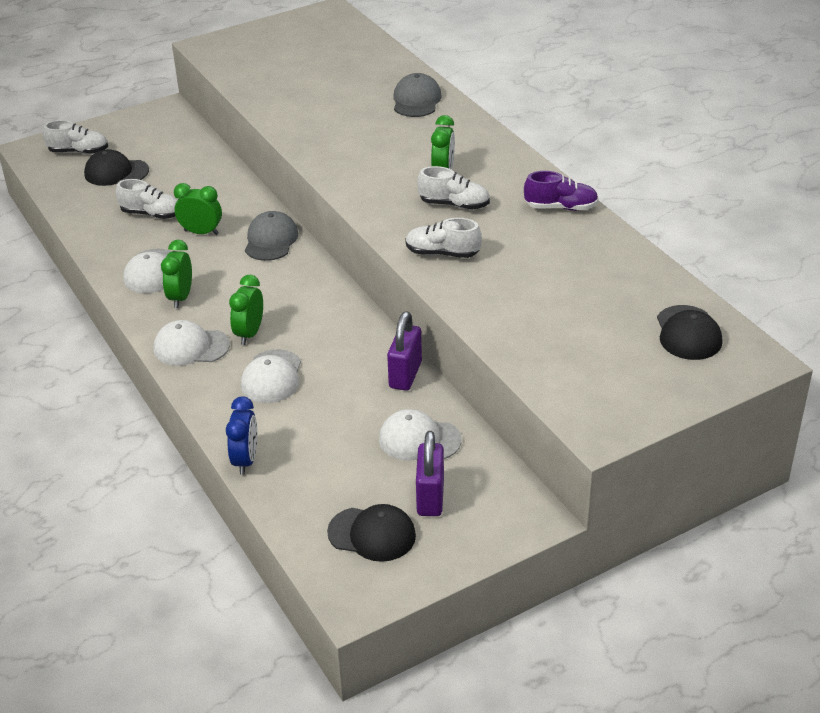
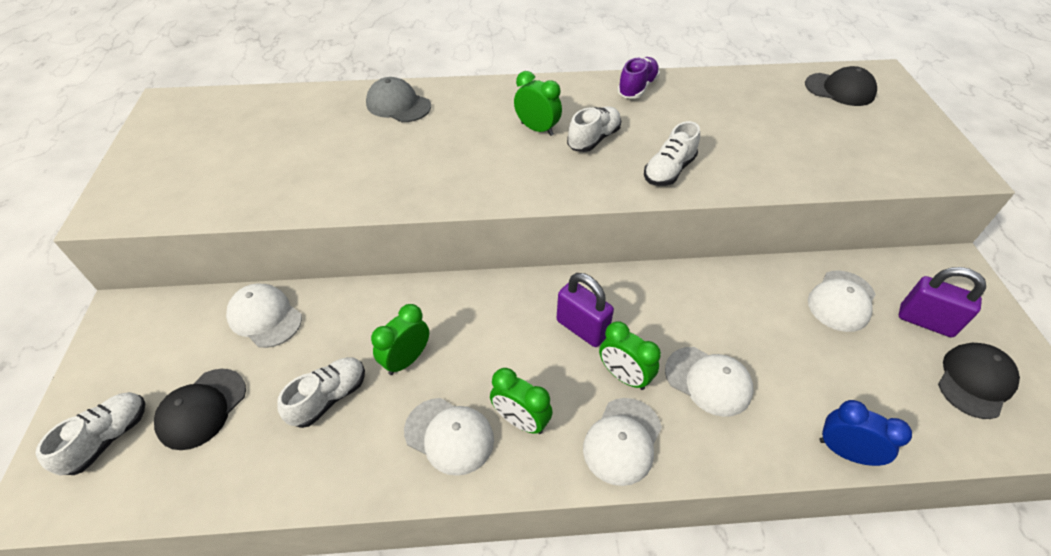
camera: 65 degrees left, 10 degrees up
grey cap [245,211,298,261] -> none
purple padlock [387,311,422,391] -> purple padlock moved to [557,273,614,347]
none -> white cap [226,284,302,348]

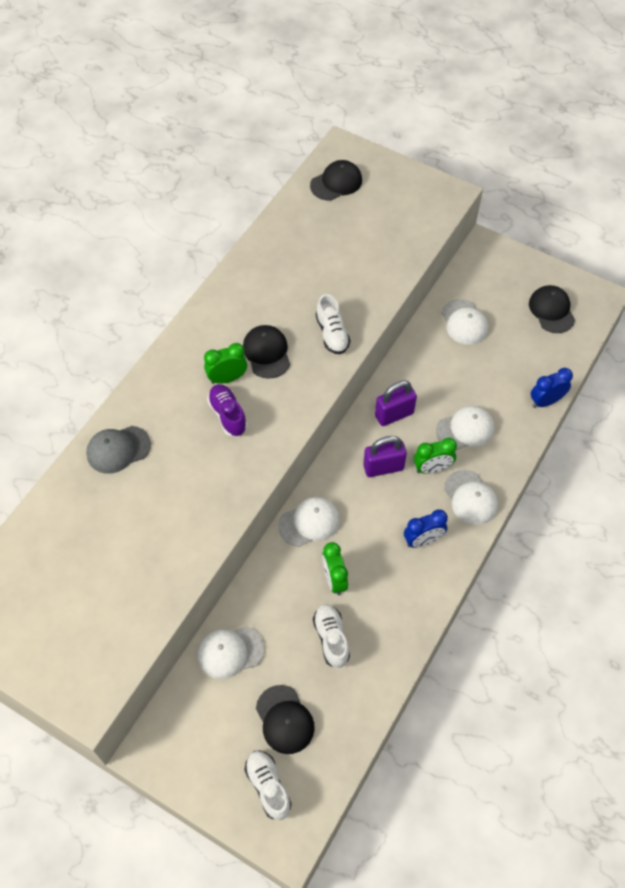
camera: 55 degrees left, 10 degrees up
white cap [404,398,494,476] -> white cap moved to [278,497,340,547]
green clock [490,368,553,434] -> blue clock [404,509,448,548]
white shoe [567,106,621,152] -> black cap [243,325,290,379]
purple shoe [617,57,660,99] -> purple shoe moved to [207,384,247,436]
purple padlock [899,267,986,337] -> purple padlock moved to [375,381,417,426]

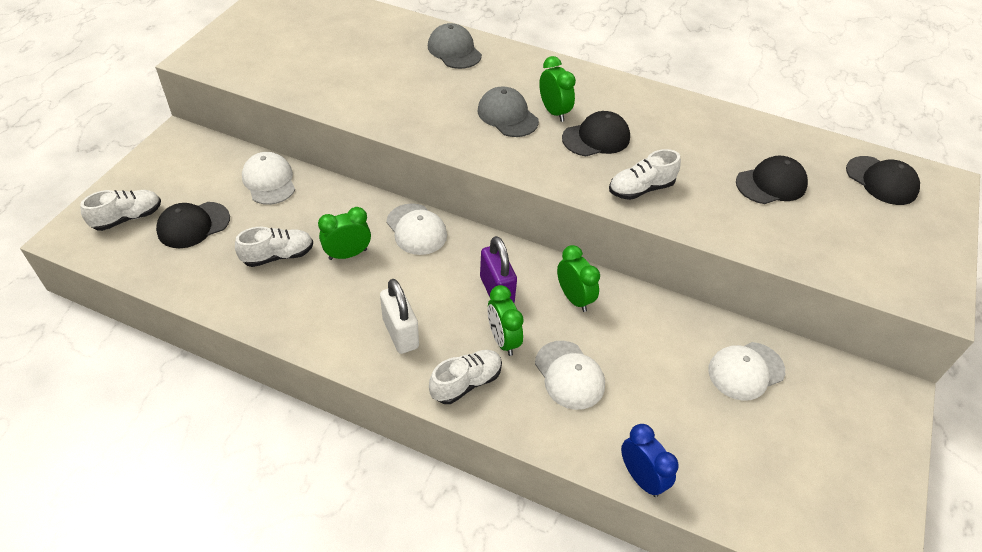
camera: 80 degrees right, 10 degrees down
purple shoe [207,384,247,436] -> grey cap [478,86,539,137]
purple padlock [375,381,417,426] -> green clock [557,245,600,312]
blue clock [404,509,448,548] -> white padlock [380,279,419,354]
white cap [444,470,498,525] -> white shoe [429,350,502,404]
black cap [529,285,575,333] -> black cap moved to [736,156,808,204]

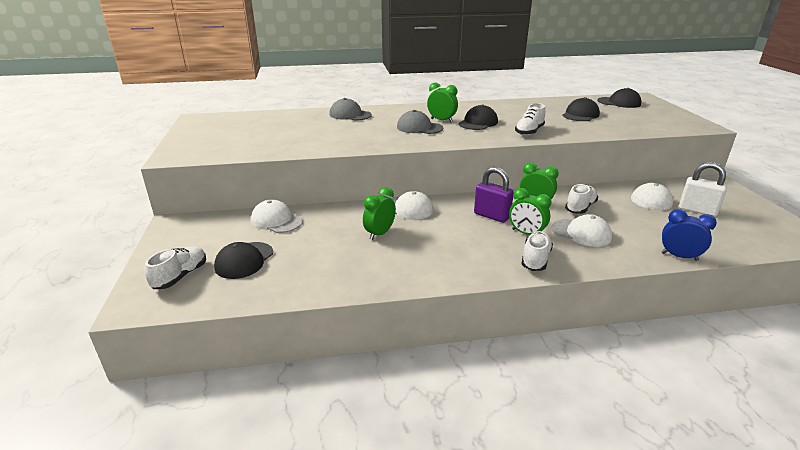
camera: 30 degrees left, 20 degrees down
white shoe [235,227,313,267] -> white shoe moved to [565,184,598,214]
white padlock [380,279,419,354] -> white padlock moved to [679,162,727,217]

